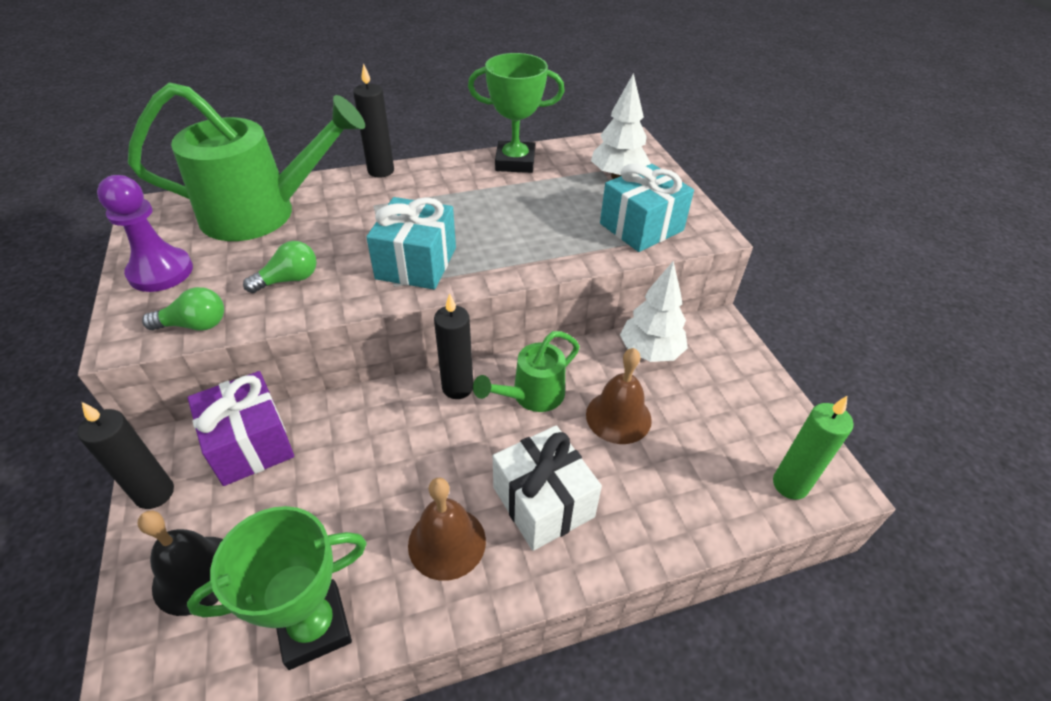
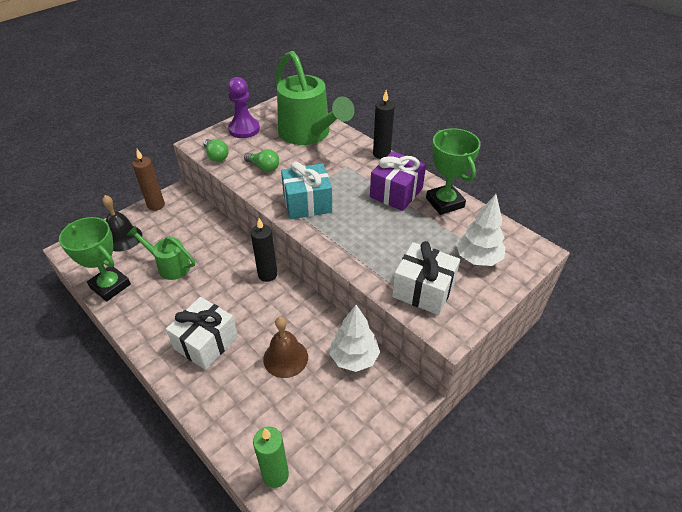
camera: 65 degrees right, 0 degrees up
black candle [77,402,174,509] -> brown candle [132,149,165,211]
purple gift [188,371,294,486] -> purple gift moved to [370,151,426,211]
brown bell [408,477,486,581] -> none
green watering can [473,331,580,412] -> green watering can moved to [126,225,195,280]
turquoise gift [600,164,694,252] -> white gift [392,241,460,315]

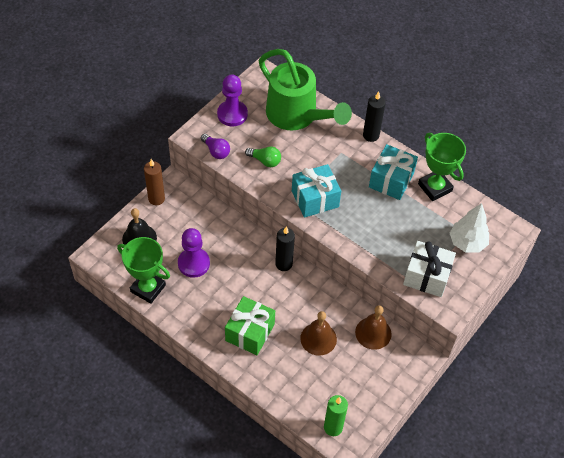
camera: 10 degrees left, 10 degrees up
green watering can [126,225,195,280] -> purple pawn [178,228,210,278]
white gift [166,297,238,370] -> green gift [225,296,275,355]
green light bulb [203,139,229,162] -> purple light bulb [201,134,230,159]
white tree [329,305,380,372] -> brown bell [355,305,392,350]
purple gift [370,151,426,211] -> turquoise gift [369,144,418,200]

